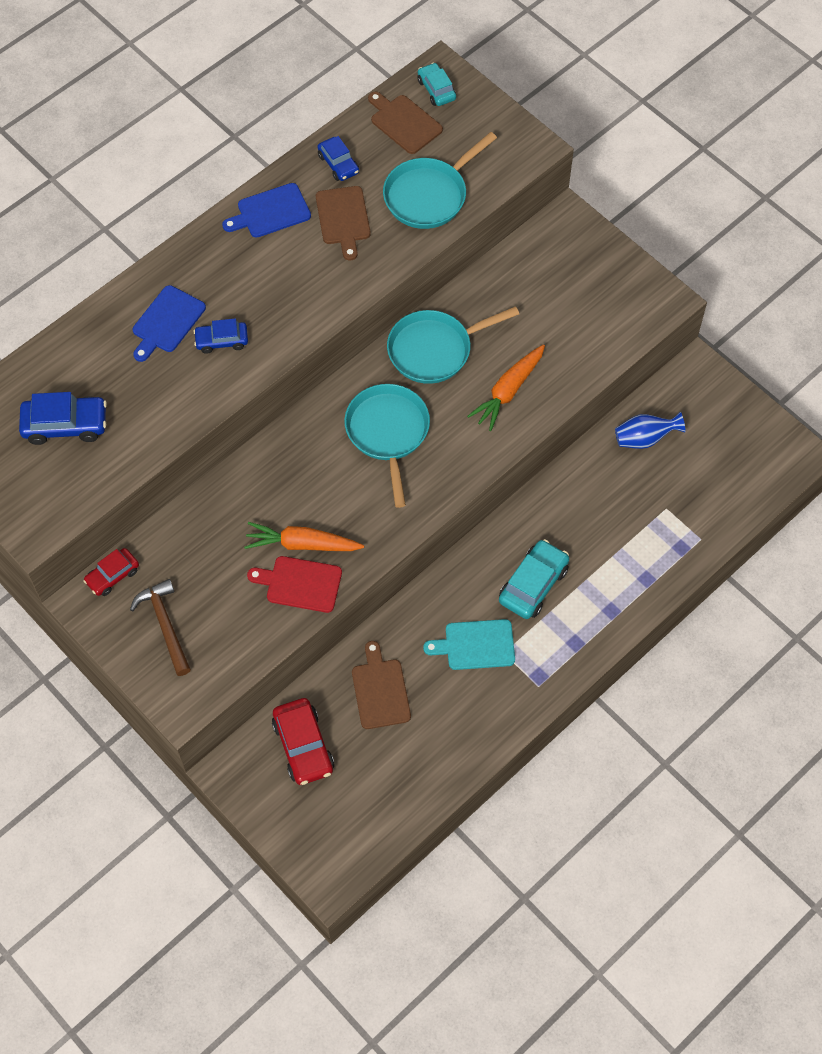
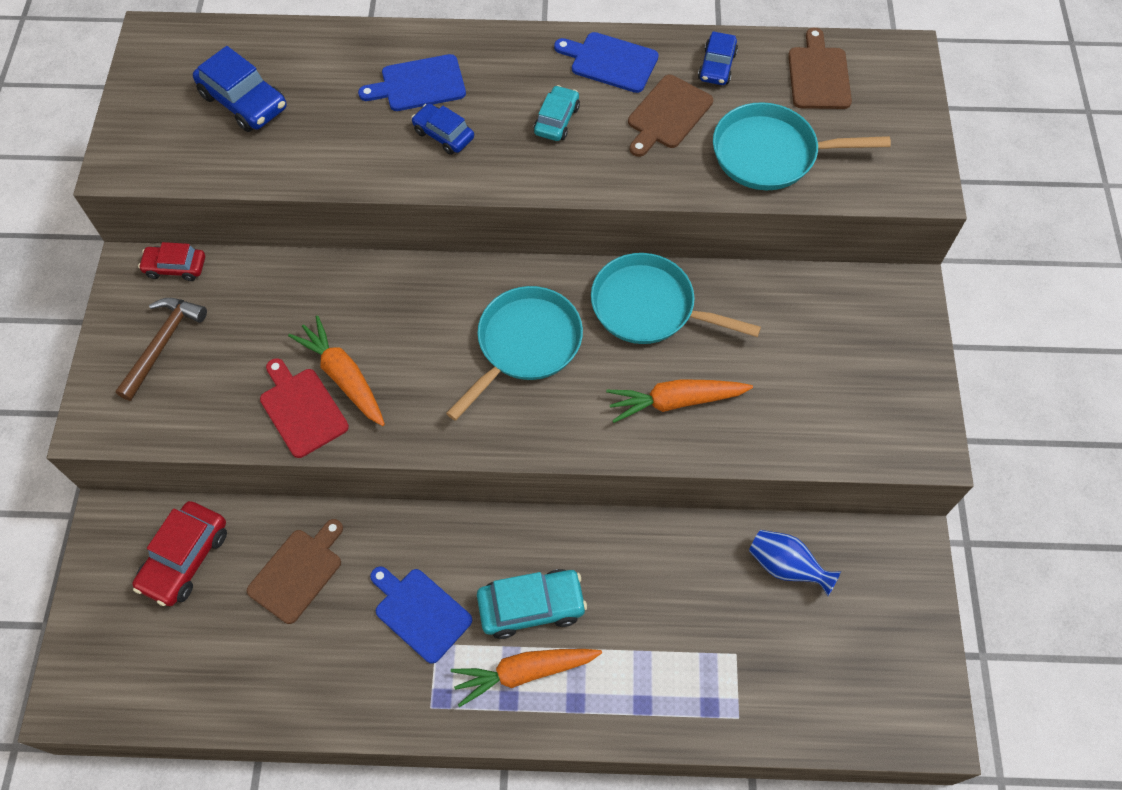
camera: 45 degrees right, 0 degrees up
turquoise car [417,63,456,106] -> turquoise car moved to [534,85,580,141]
turquoise cutting board [423,619,515,670] -> blue cutting board [370,566,472,664]
none -> orange carrot [451,649,602,707]

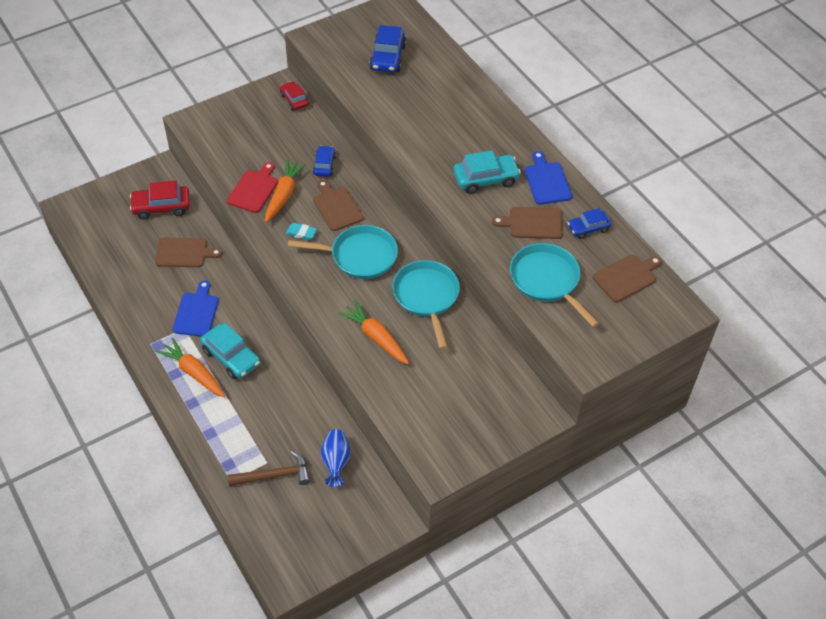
camera: 55 degrees right, 10 degrees down
brown hammer [115,298,207,401] -> brown hammer moved to [228,451,310,486]
blue cutting board [358,54,466,111] -> none
blue car [411,103,474,155] -> blue car moved to [313,146,336,177]
turquoise car [534,85,580,141] -> turquoise car [454,150,521,194], size x1.58
none -> turquoise eraser [285,223,317,240]
none -> brown cutting board [313,180,364,231]

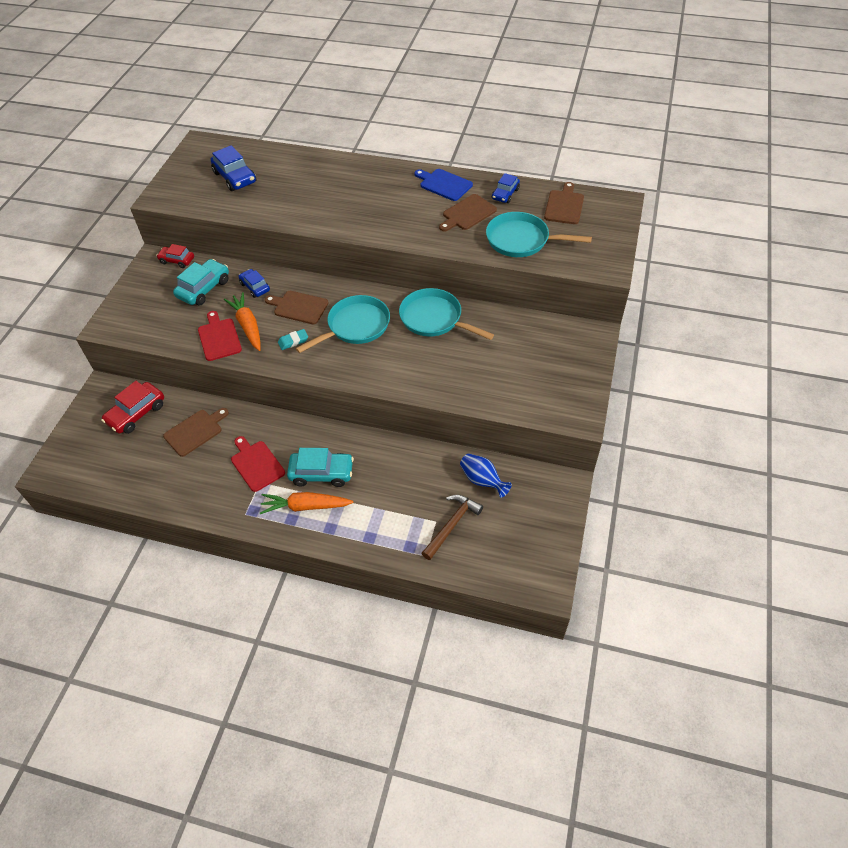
camera: 40 degrees left, 0 degrees up
blue cutting board [172,280,219,337] -> red cutting board [231,436,285,492]
orange carrot [338,300,409,364] -> none
turquoise car [454,150,521,194] -> turquoise car moved to [173,259,229,306]

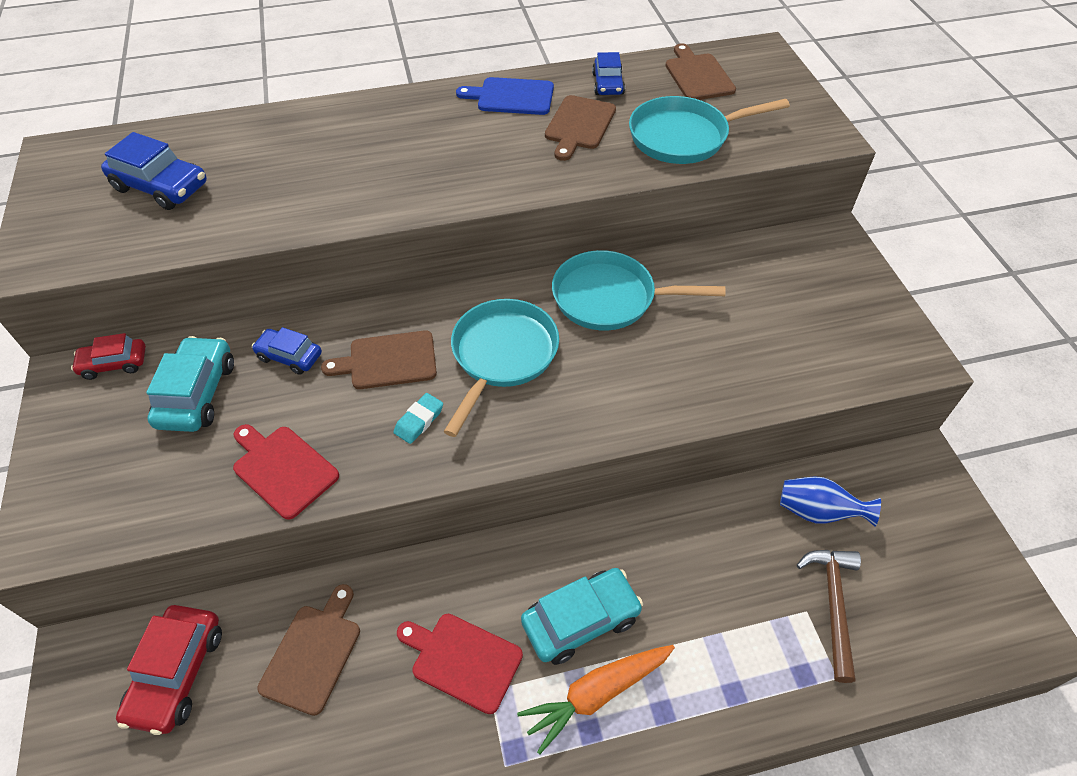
camera: 30 degrees left, 0 degrees up
orange carrot [224,292,261,351] -> none

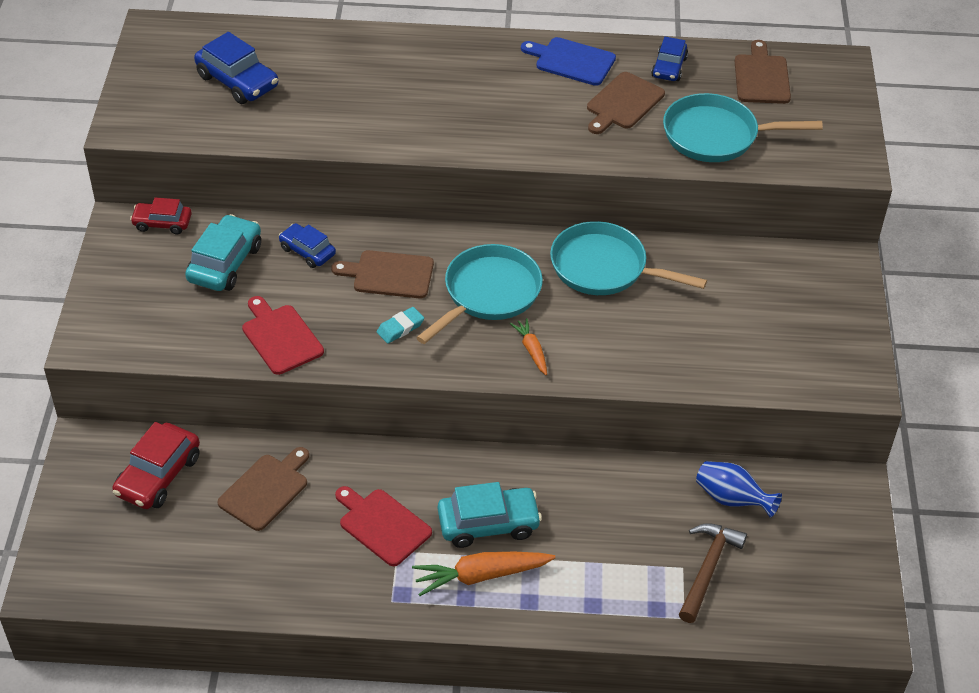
camera: 15 degrees right, 5 degrees down
none -> orange carrot [510,318,547,375]

